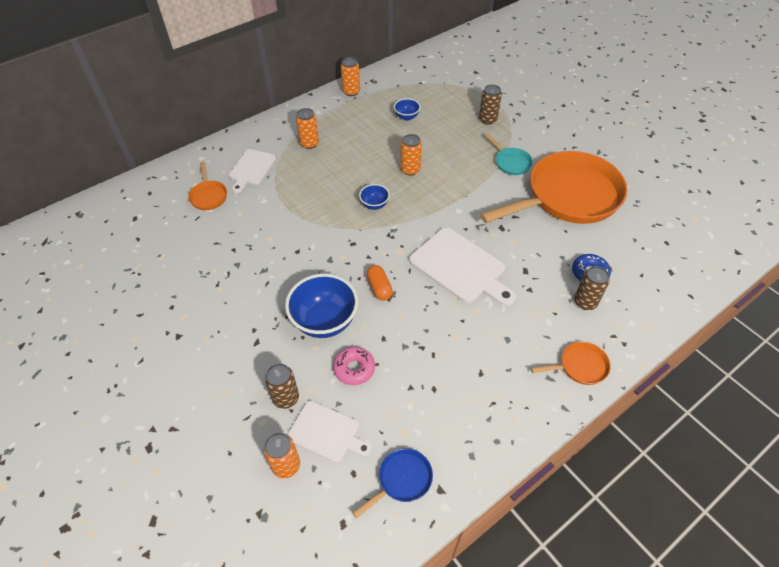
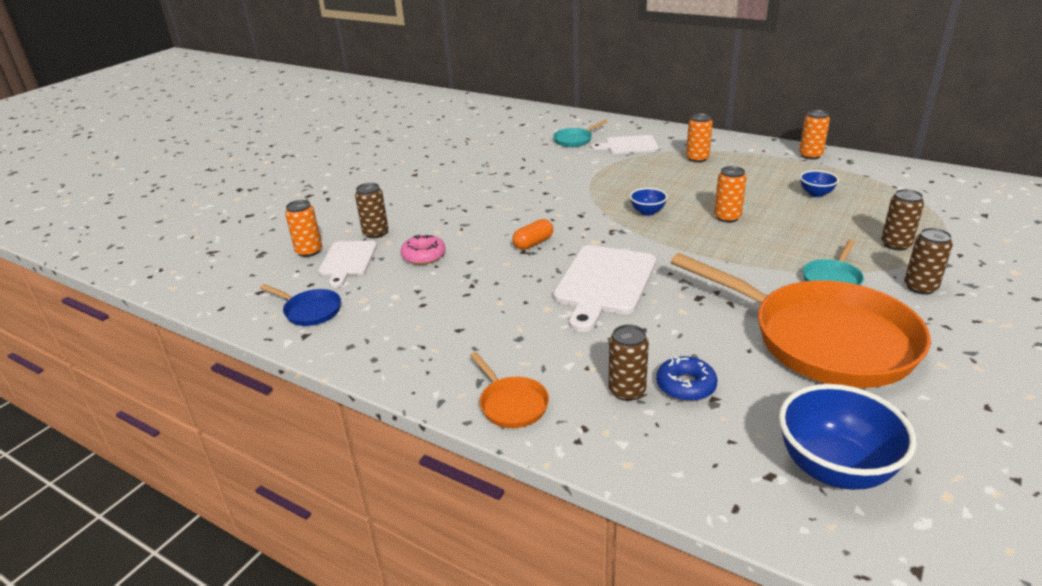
camera: 70 degrees right, 20 degrees down
orange pan [188,162,227,210] -> turquoise pan [553,120,608,147]
blue bowl [285,274,358,338] -> blue bowl moved to [779,384,917,490]
none -> brown can [904,228,953,295]

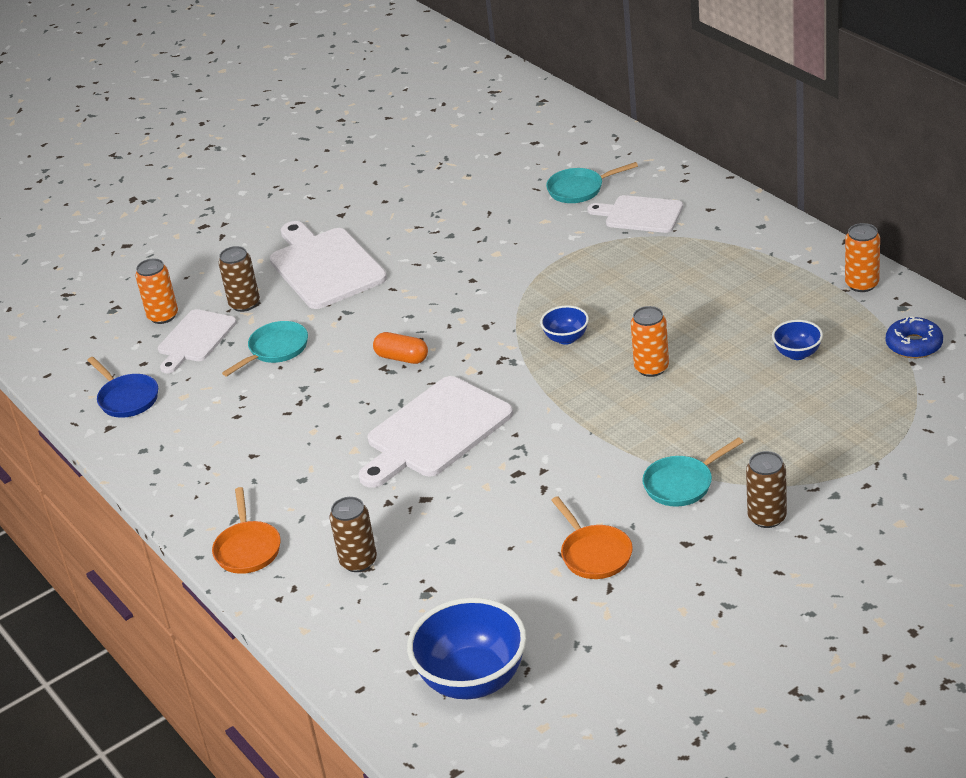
camera: 25 degrees right, 5 degrees up
pink donut [401,235,446,265] -> turquoise pan [222,321,308,376]
orange capsule [512,219,553,250] -> orange capsule turned 45 degrees clockwise [373,332,428,364]
blue donut [656,356,718,402] -> blue donut moved to [886,316,943,358]
orange pan [671,253,931,388] -> orange pan [551,496,633,579], size x0.41
orange can [686,114,713,163] -> none
brown can [881,189,924,251] -> none
none -> white cutting board [270,221,387,309]

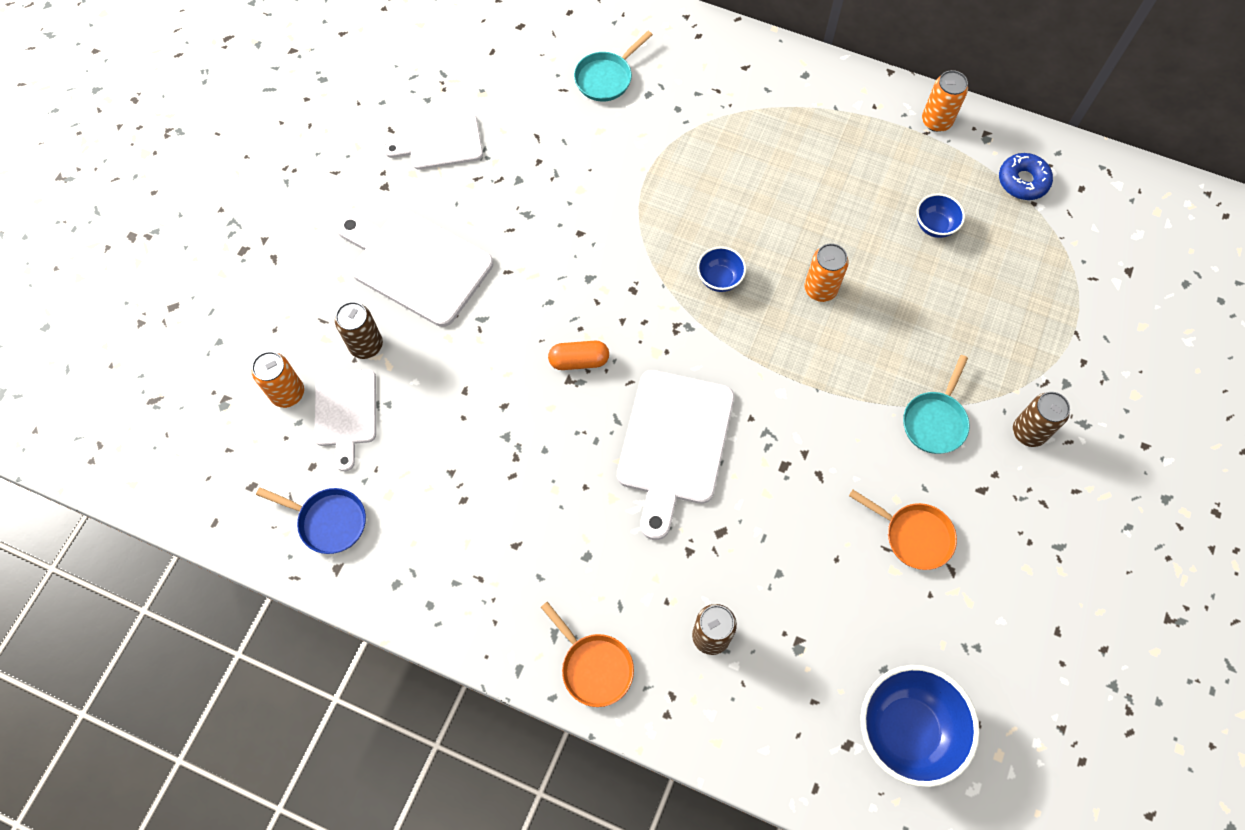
camera: 35 degrees left, 30 degrees up
turquoise pan [222,321,308,376] -> none
white cutting board [587,195,683,233] -> white cutting board moved to [384,114,483,170]

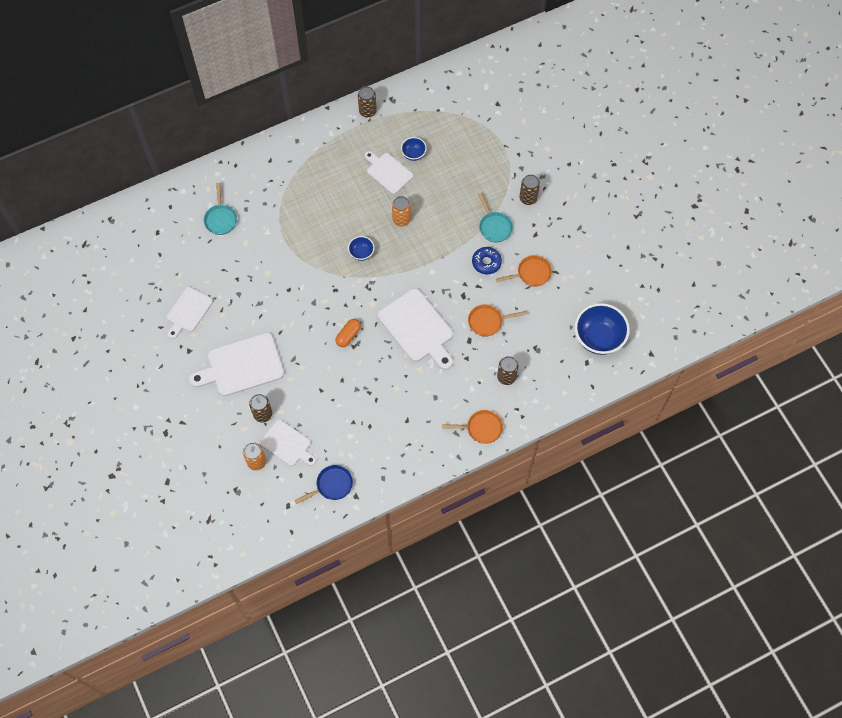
camera: 50 degrees left, 0 degrees up
orange can [922,70,968,132] -> brown can [358,86,377,118]
blue donut [999,153,1053,200] -> blue donut moved to [472,247,502,275]
none -> white cutting board [364,151,413,194]
none -> orange pan [468,304,526,337]

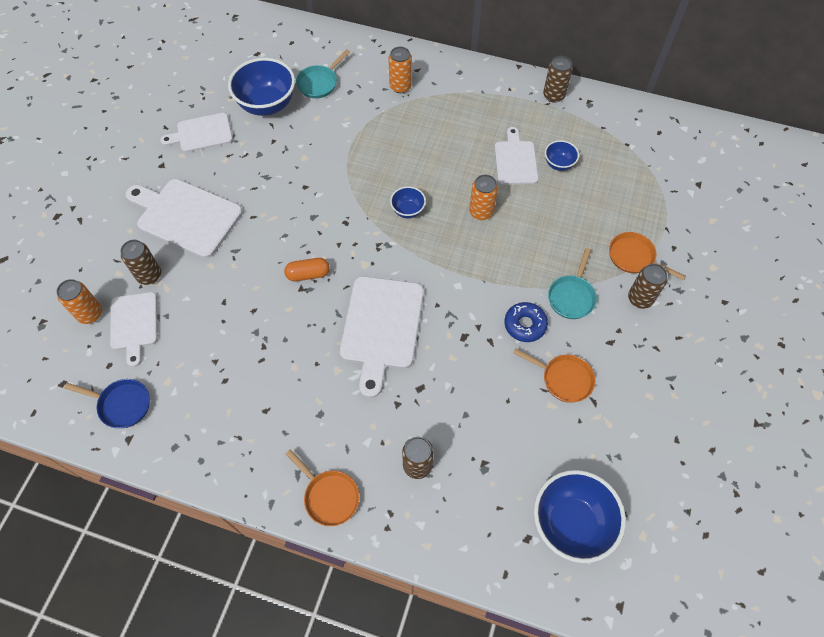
camera: 45 degrees right, 5 degrees down
orange pan [468,304,526,337] -> orange pan moved to [609,232,686,280]
none -> blue bowl [228,58,295,116]
none -> orange can [388,47,412,93]

